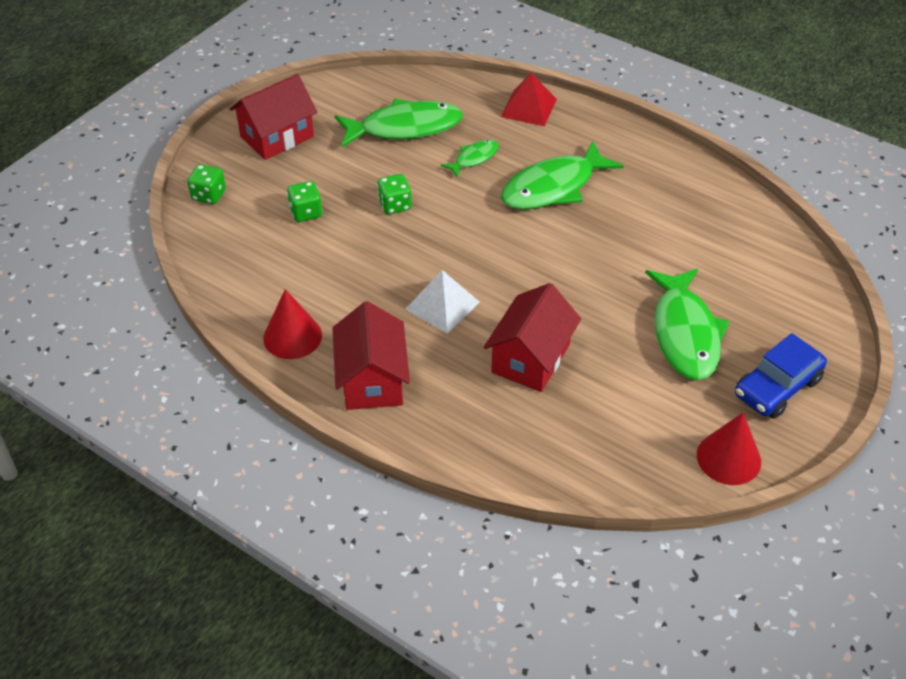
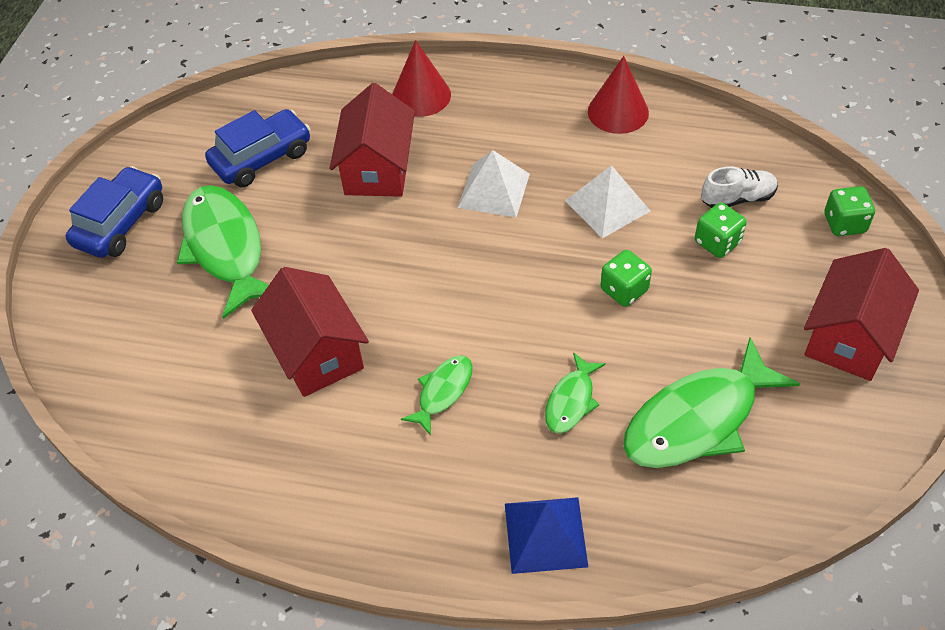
camera: 160 degrees right, 5 degrees up
red house [332,301,410,410] -> red house moved to [251,267,369,397]
red pyramid [501,73,557,126] -> blue pyramid [505,497,588,574]
green fish [501,140,624,210] -> green fish [401,355,473,436], size x0.50
red cone [697,413,761,485] -> red cone moved to [392,40,451,117]
none -> blue car [205,109,310,187]
none -> white pyramid [565,165,650,238]
none -> white shoe [701,166,778,208]

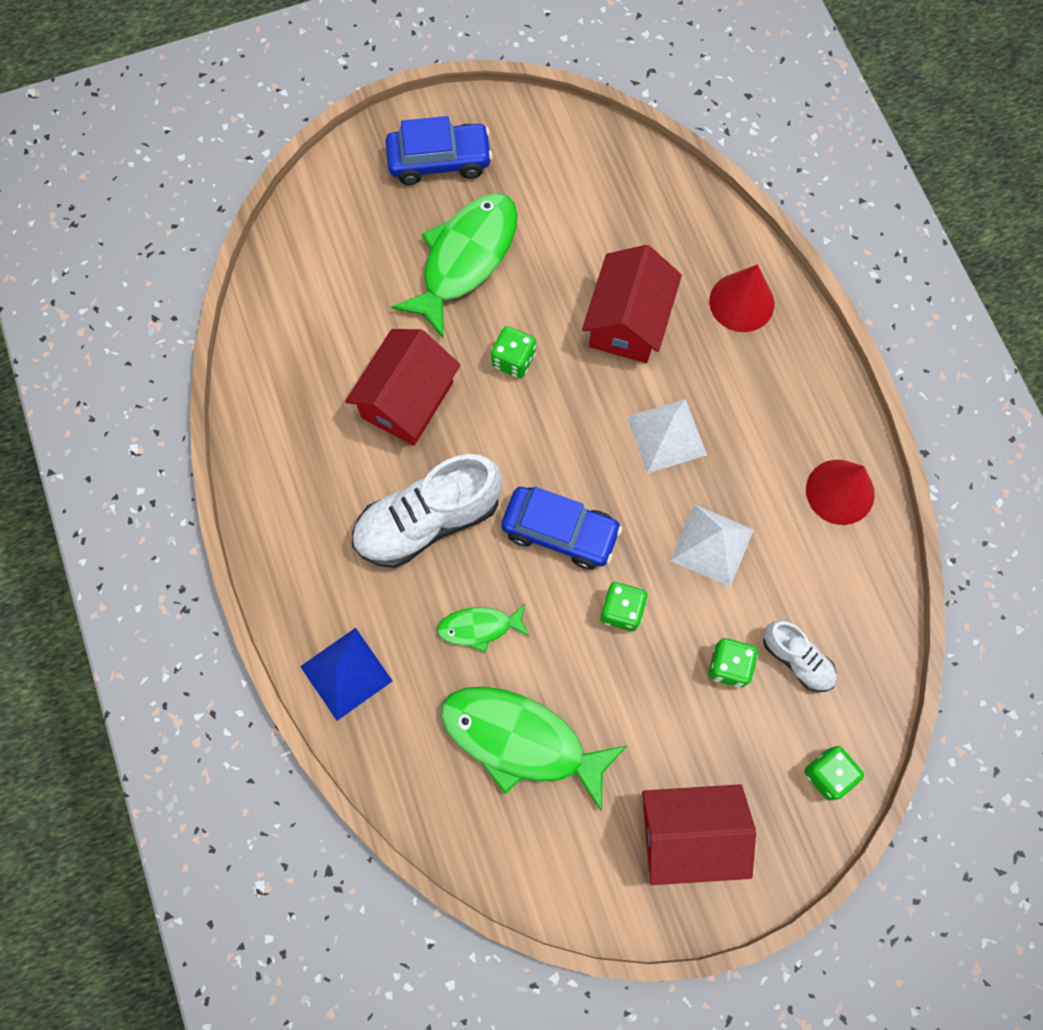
camera: 55 degrees right, 20 degrees up
blue car [205,109,310,187] -> blue car moved to [501,487,622,569]
red house [330,83,415,197] -> red house turned 45 degrees counterclockwise [582,245,682,363]
green fish [401,355,473,436] -> white shoe [352,454,503,568]
none -> green dice [491,326,536,378]

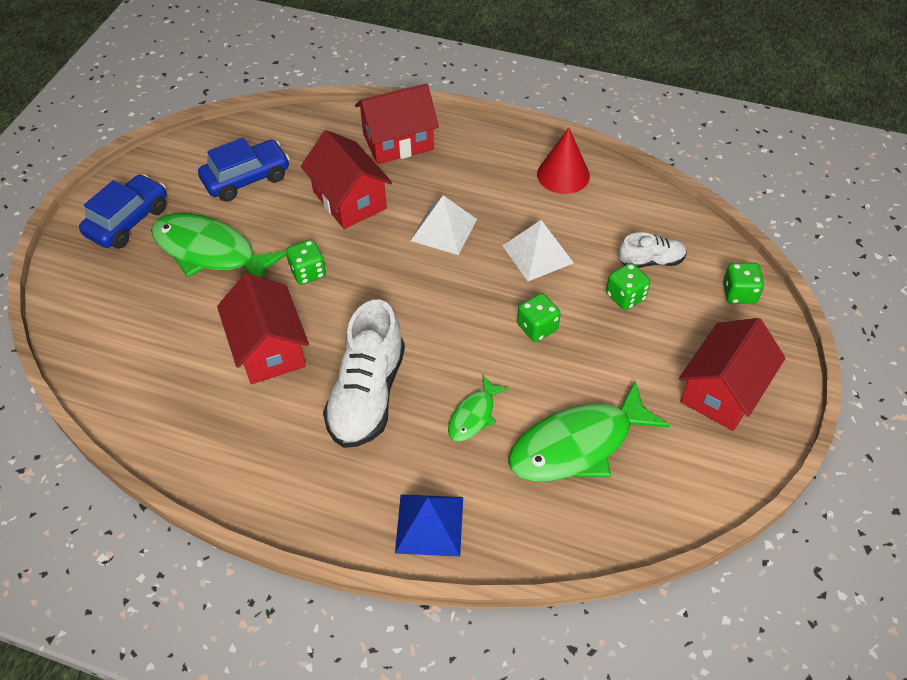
camera: 50 degrees left, 20 degrees down
green fish [391,193,518,338] -> green fish turned 45 degrees counterclockwise [151,213,286,278]
blue car [501,487,622,569] -> blue car moved to [198,137,290,201]
red cone [709,264,774,332] -> red house [355,84,439,164]

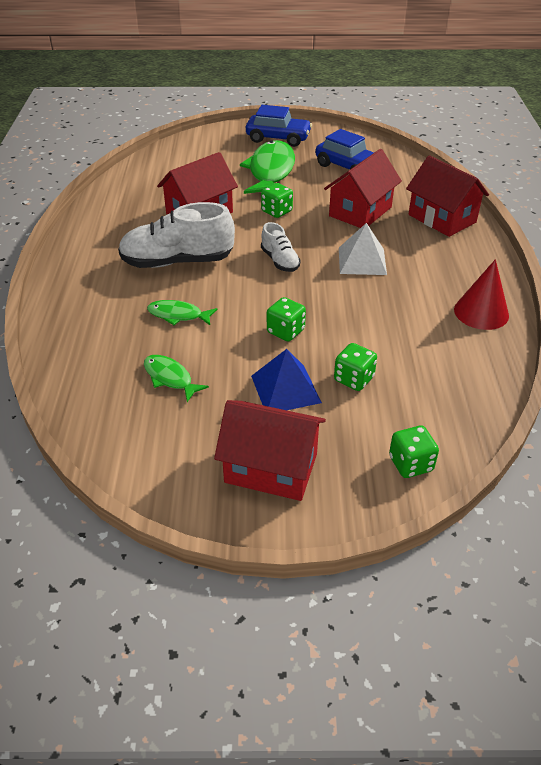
camera: 70 degrees right, 10 degrees down
blue pyramid [395,494,463,557] -> blue pyramid moved to [251,349,322,410]
white pyramid [503,220,574,281] -> none
green fish [508,381,670,481] -> green fish [144,355,209,402], size x0.50
white shoe [619,232,687,268] -> white shoe moved to [261,222,301,272]

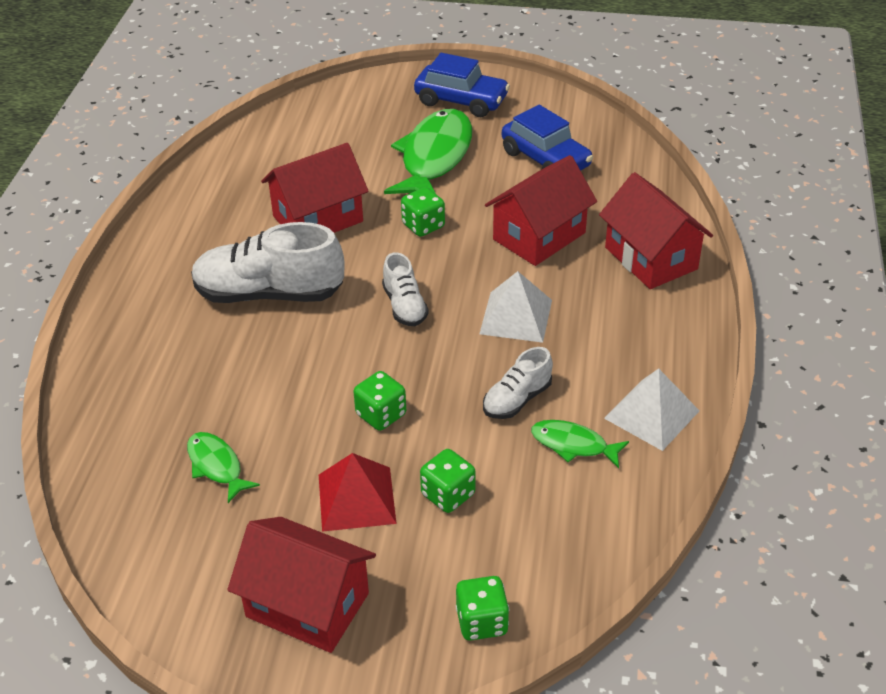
camera: 10 degrees right, 0 degrees up
green fish [147,300,218,325] -> green fish moved to [531,420,629,468]
blue pyramid [251,349,322,410] -> red pyramid [319,453,397,532]
red cone [454,259,509,330] -> white pyramid [604,369,699,451]
none -> white shoe [483,347,553,419]

